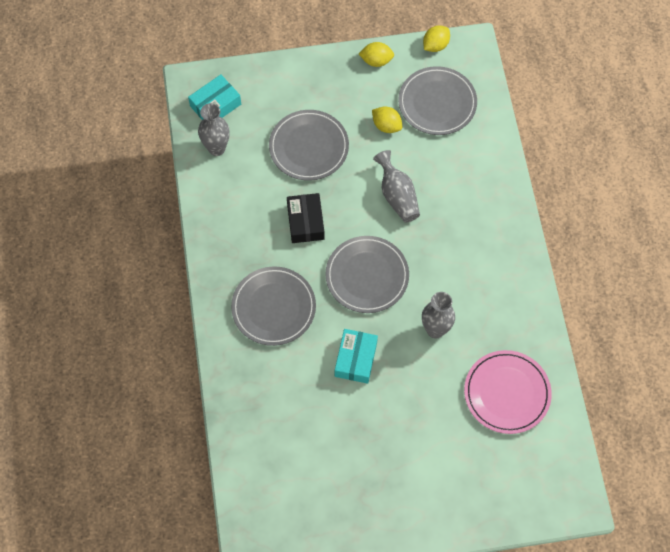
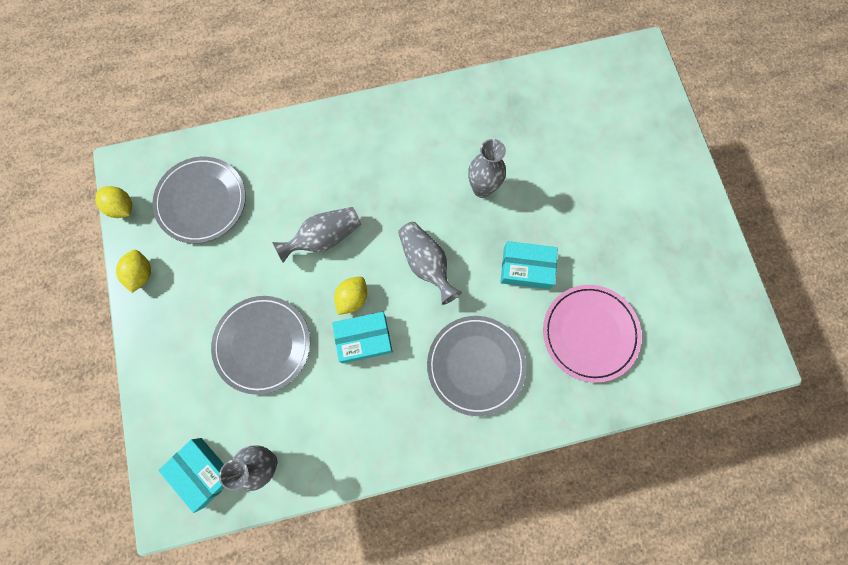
camera: 95 degrees left, 10 degrees up
black box [287,193,325,243] -> turquoise box [332,312,393,363]
grey plate [325,236,409,313] -> grey vase [398,222,462,305]
yellow lemon [372,106,402,133] -> yellow lemon moved to [334,277,367,315]
pink plate [464,350,552,434] -> pink plate moved to [543,285,642,382]

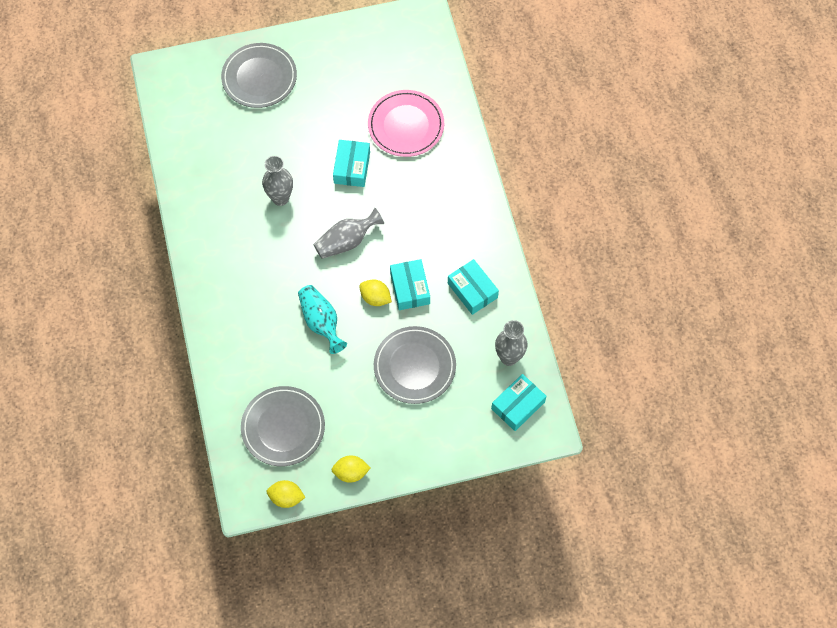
camera: 90 degrees left, 10 degrees down
yellow lemon [95,186,132,218] -> yellow lemon turned 60 degrees clockwise [267,480,306,508]
grey vase [272,207,361,263] -> turquoise vase [298,285,347,354]
grey plate [427,316,527,416] -> grey plate moved to [221,43,297,108]
none -> turquoise box [448,259,499,315]

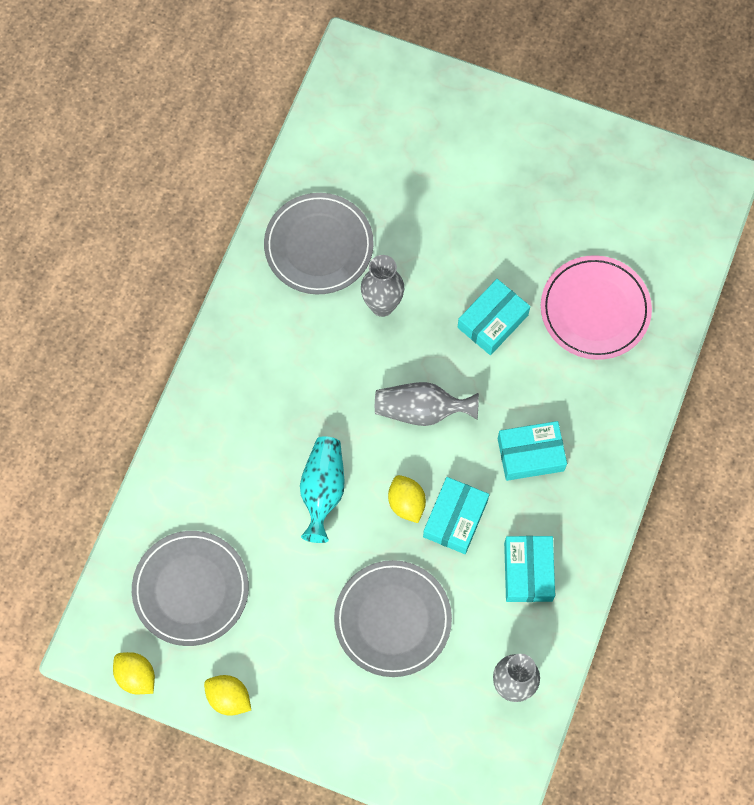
camera: 35 degrees right, 5 degrees up
grey plate [221,43,297,108] -> grey plate moved to [264,193,374,294]
turquoise box [491,374,546,431] -> turquoise box moved to [498,421,567,481]

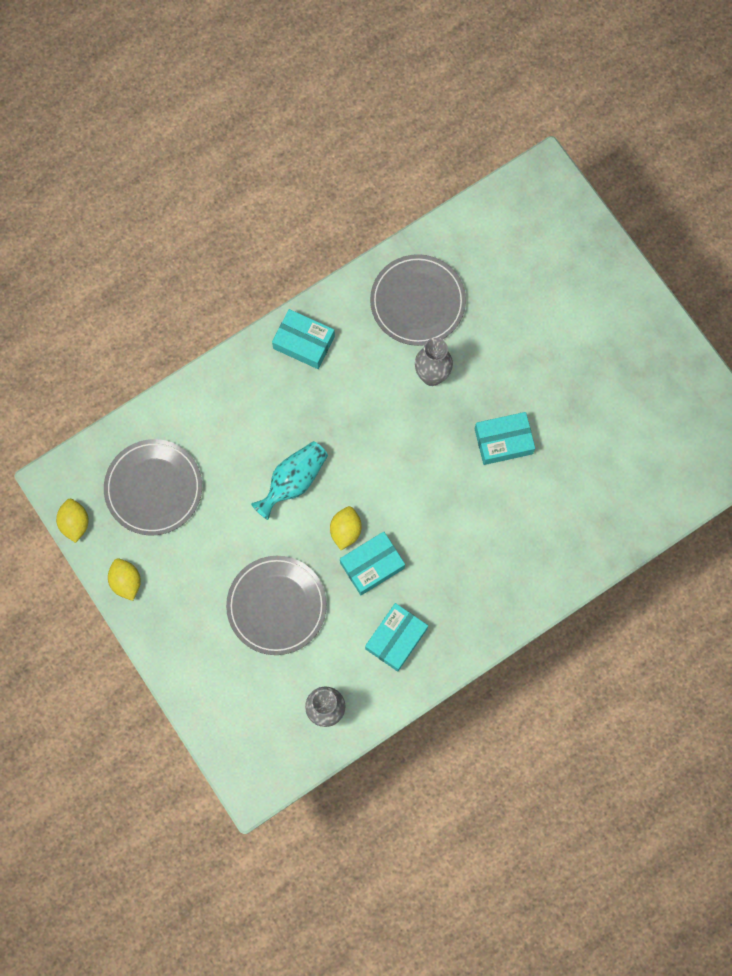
camera: 35 degrees right, 5 degrees up
grey vase [375,382,479,426] -> none
turquoise box [498,421,567,481] -> turquoise box moved to [272,309,335,369]
pink plate [541,255,652,360] -> none

